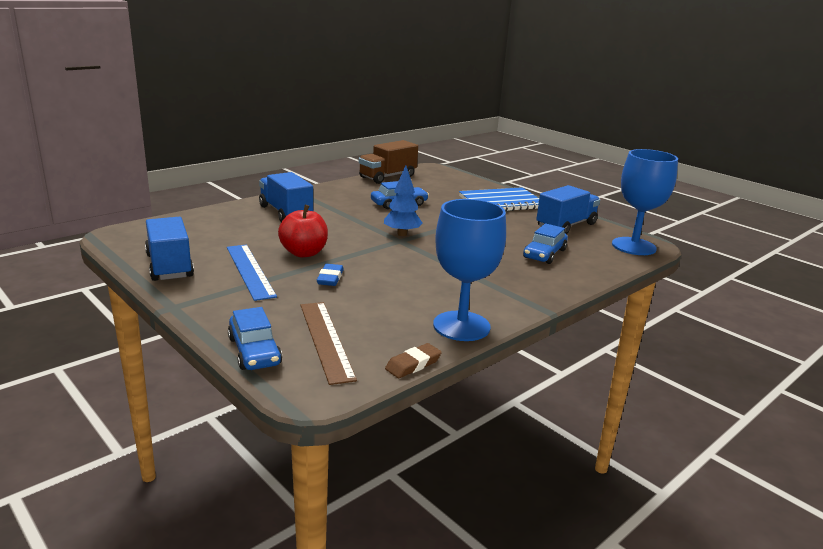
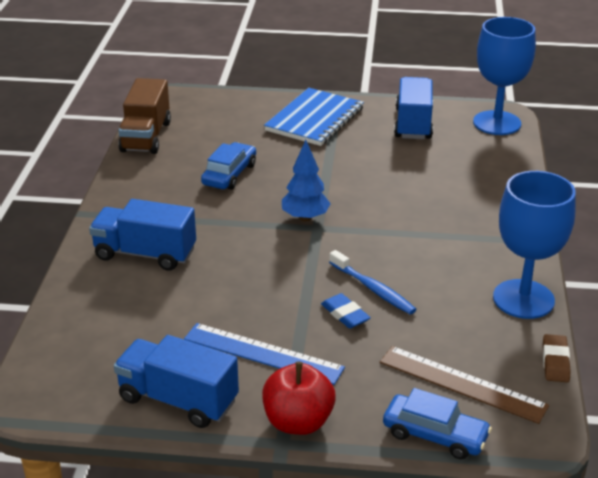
camera: 40 degrees left, 10 degrees up
red apple [278,205,328,257] -> red apple moved to [262,362,336,435]
blue car [523,223,568,264] -> none
none -> blue toothbrush [329,250,416,314]

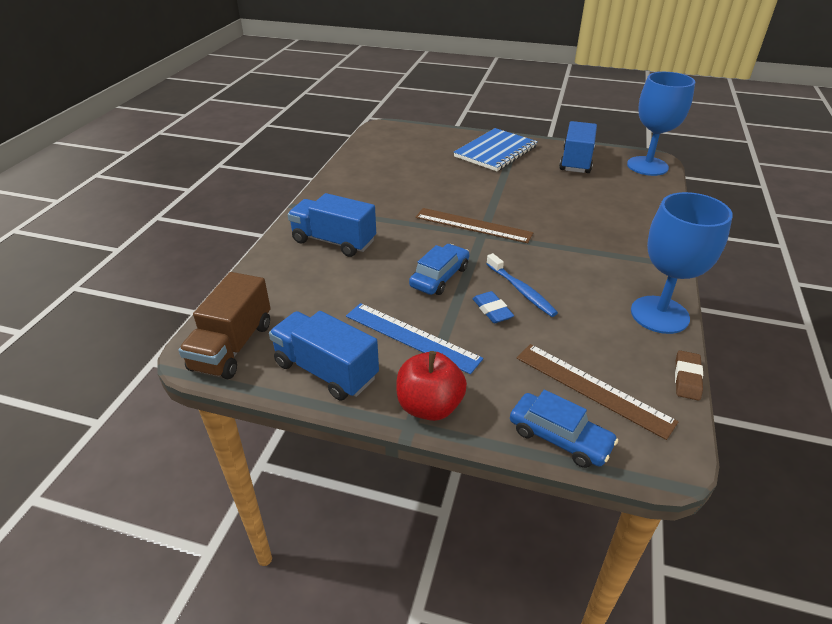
camera: 10 degrees right, 5 degrees up
brown truck [118,78,171,154] -> brown truck moved to [178,272,271,379]
blue car [201,142,256,190] -> blue car moved to [409,244,470,295]
blue tree [282,140,331,221] -> brown ruler [415,208,533,243]

